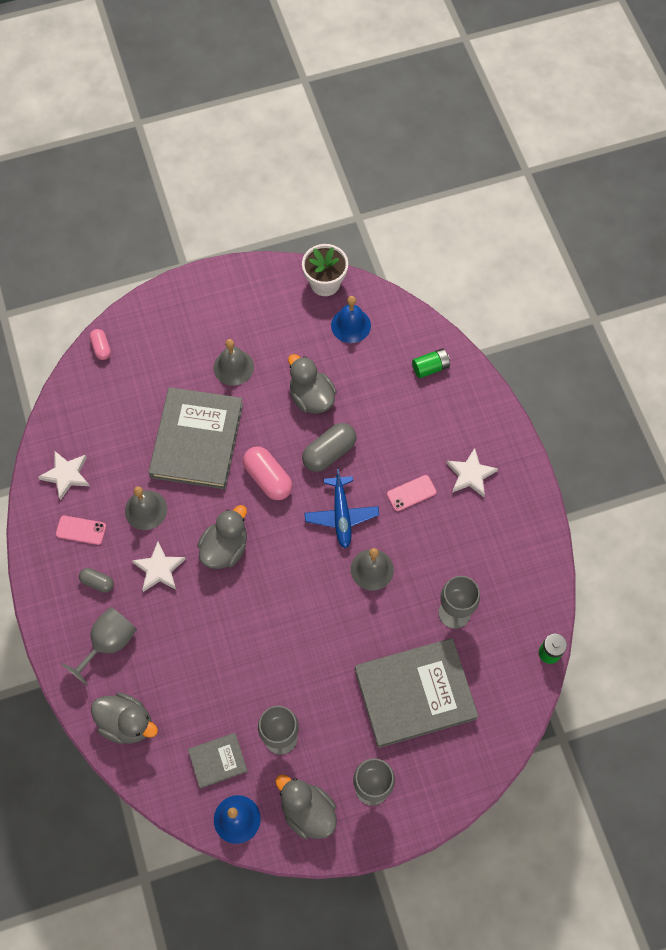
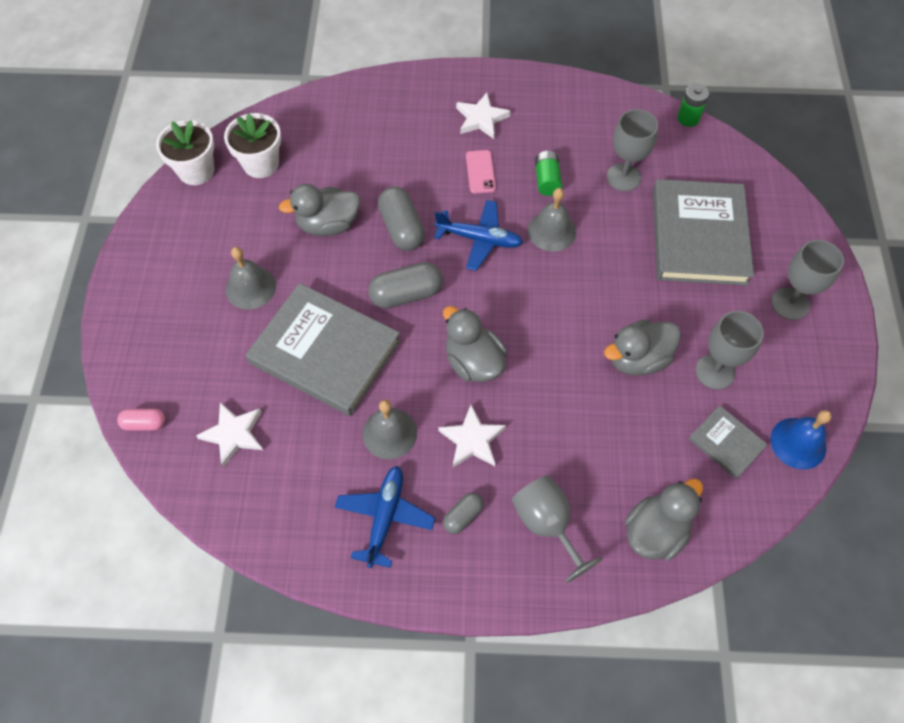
camera: 70 degrees left, 5 degrees down
white star [38,451,90,500] -> white star moved to [196,402,263,468]
pink phone [56,516,106,545] -> blue plane [335,466,435,568]
grey book [188,733,248,789] -> grey book turned 45 degrees counterclockwise [689,405,768,479]
pink capsule [243,447,293,500] -> grey capsule [368,262,443,309]
grey duck [275,774,337,839] -> grey duck moved to [604,319,681,376]
blue bell [331,296,371,343] -> white flower pot [224,113,281,178]
green battery [412,348,450,378] -> green battery moved to [535,151,562,196]

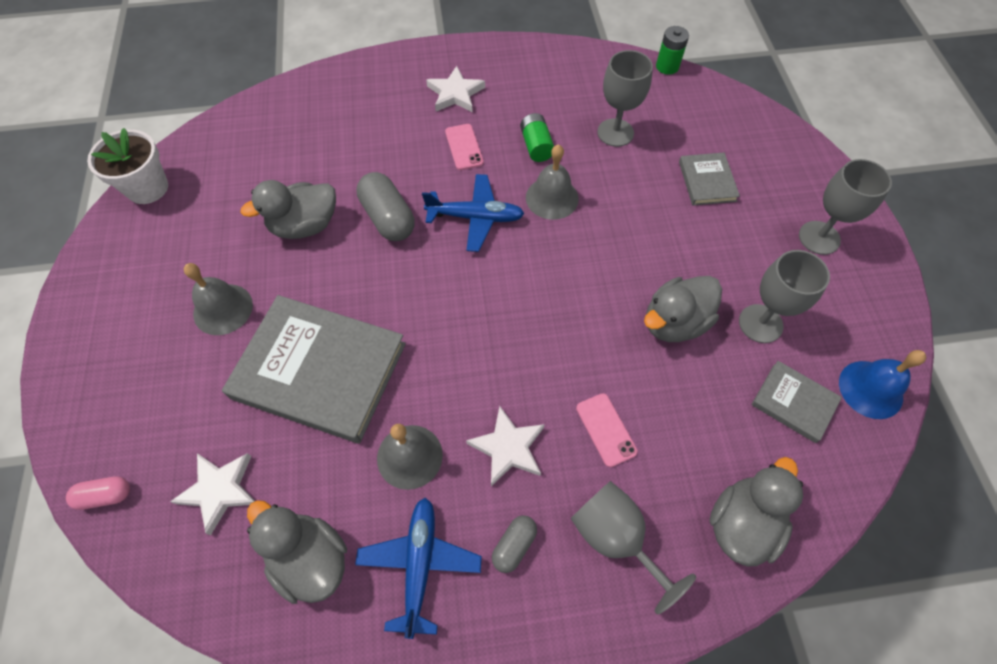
camera: 10 degrees left, 0 degrees up
white flower pot [224,113,281,178] -> none
grey capsule [368,262,443,309] -> none
grey duck [443,306,507,382] -> grey duck moved to [247,500,347,604]
grey book [653,179,754,286] -> grey book [679,153,740,205], size x0.47
none -> pink phone [576,393,638,467]

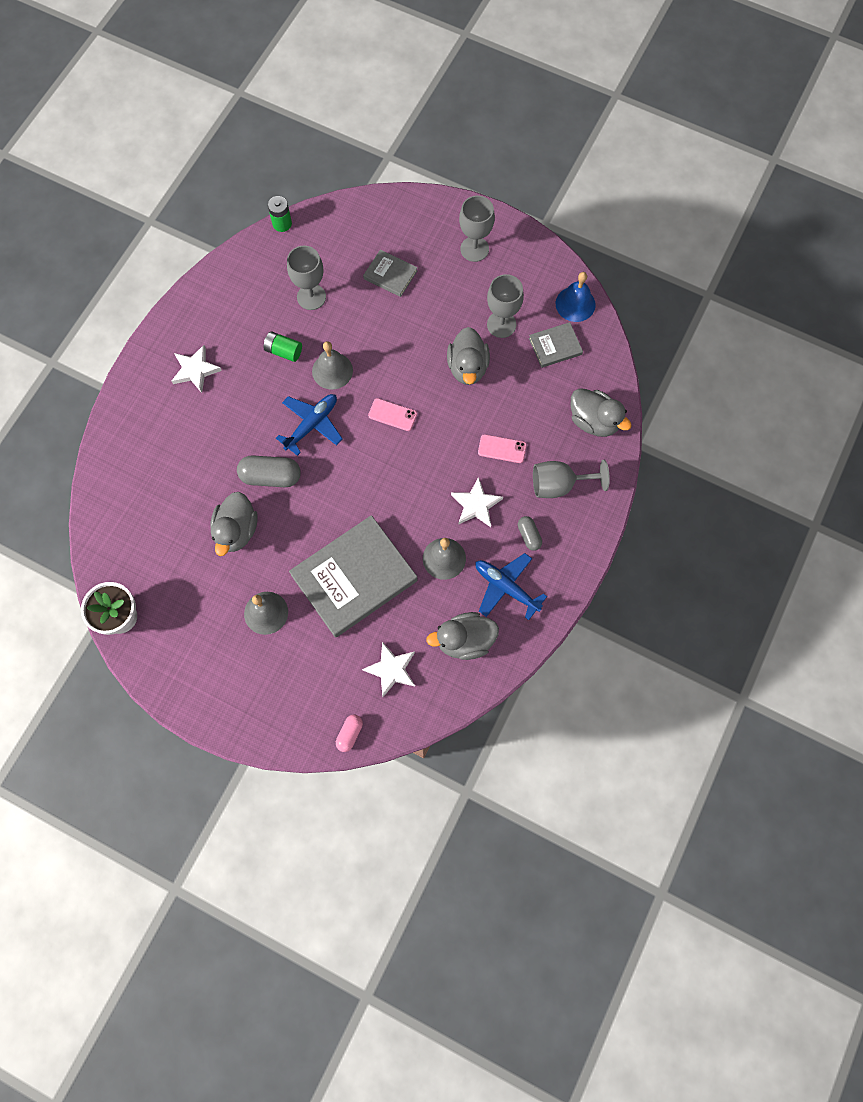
camera: 55 degrees left, 10 degrees up
pink phone [445,124,484,170] -> pink phone moved to [368,398,417,431]
grey duck [709,457,803,567] -> grey duck turned 150 degrees clockwise [571,388,632,437]

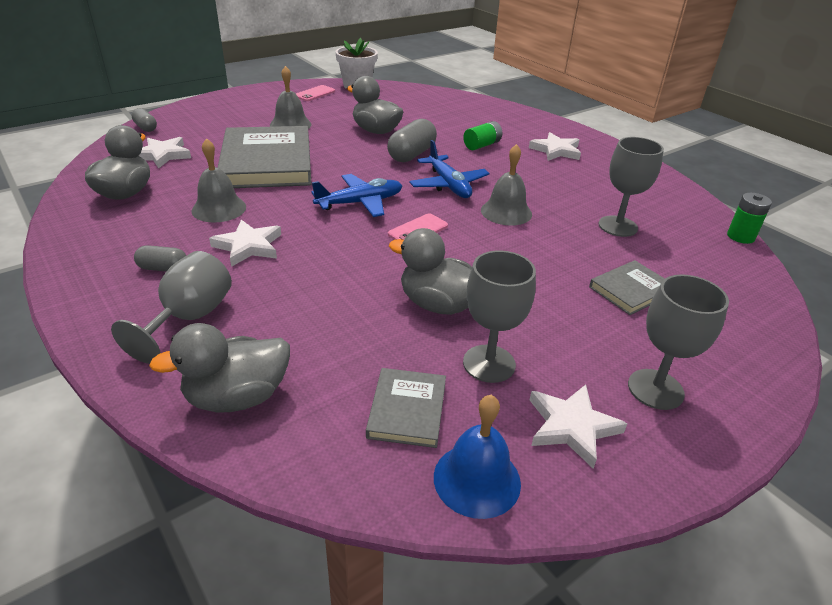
camera: 115 degrees right, 35 degrees down
green battery [264,332,302,362] -> green battery moved to [463,121,503,150]
pink capsule [336,715,363,752] -> grey capsule [132,108,157,132]
blue plane [476,553,547,620] -> blue plane moved to [311,174,402,217]
pink phone [478,434,527,463] -> pink phone moved to [296,85,335,101]
none -> white star [530,385,627,469]

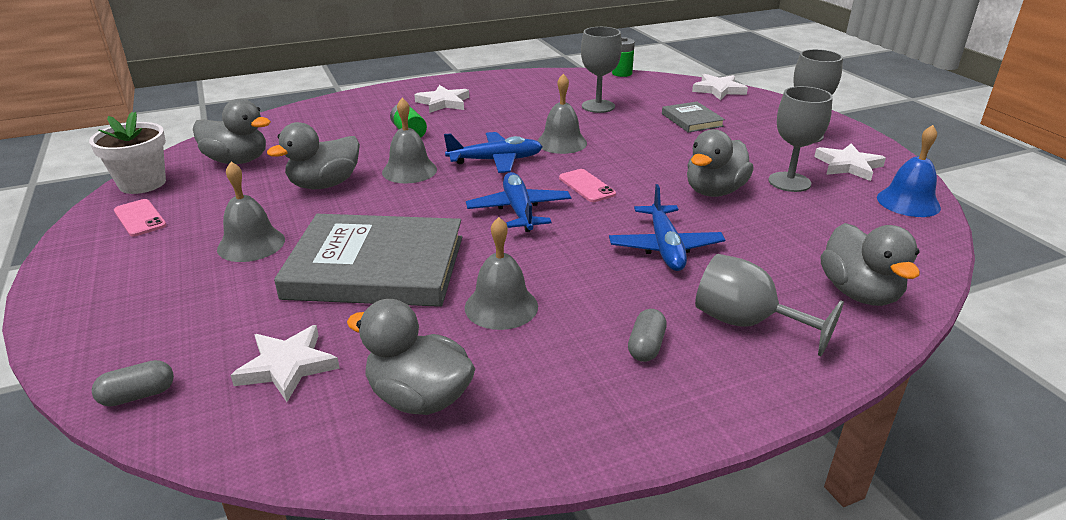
camera: 75 degrees left, 5 degrees down
white star [209,220,281,267] -> white star moved to [692,74,748,100]
grey book [366,368,446,448] -> none
grey capsule [387,119,437,162] -> grey bell [382,98,437,183]
none -> grey duck [193,99,271,164]
none -> blue plane [609,184,725,271]

